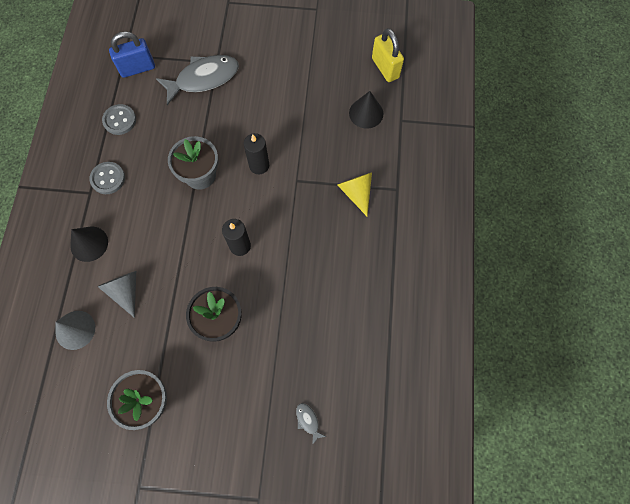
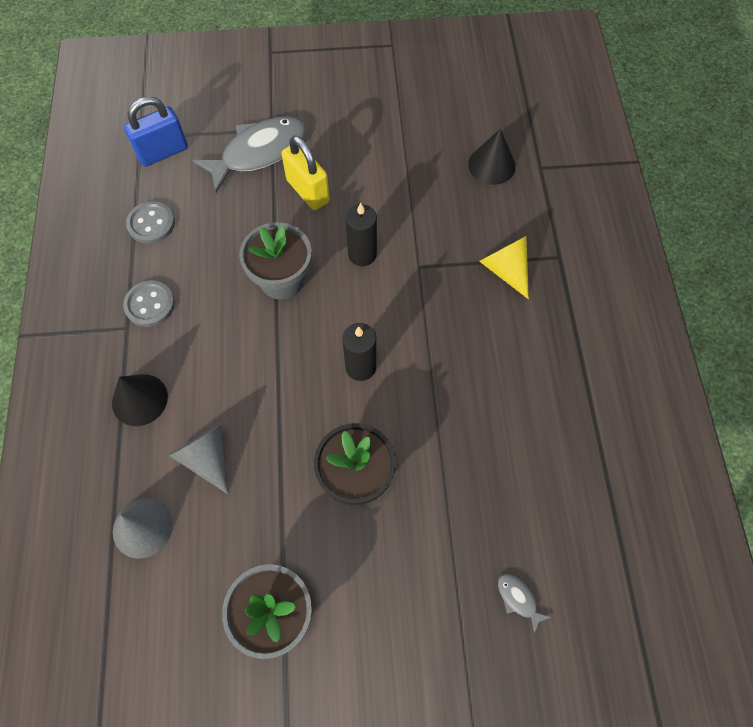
camera: 10 degrees left, 5 degrees down
yellow padlock [372,28,404,82] -> yellow padlock moved to [281,135,330,210]

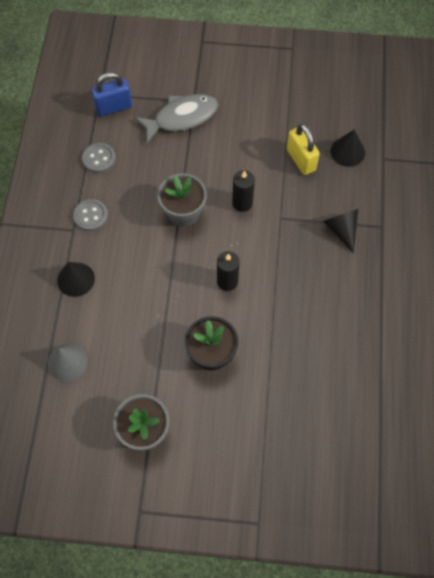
camera: 10 degrees right, 0 degrees up
grey cone [169,425,228,494] -> none
yellow padlock [281,135,330,210] -> yellow padlock moved to [287,124,320,175]
yellow cone [479,236,529,299] -> black cone [323,209,358,253]
grey fish [498,574,551,634] -> none

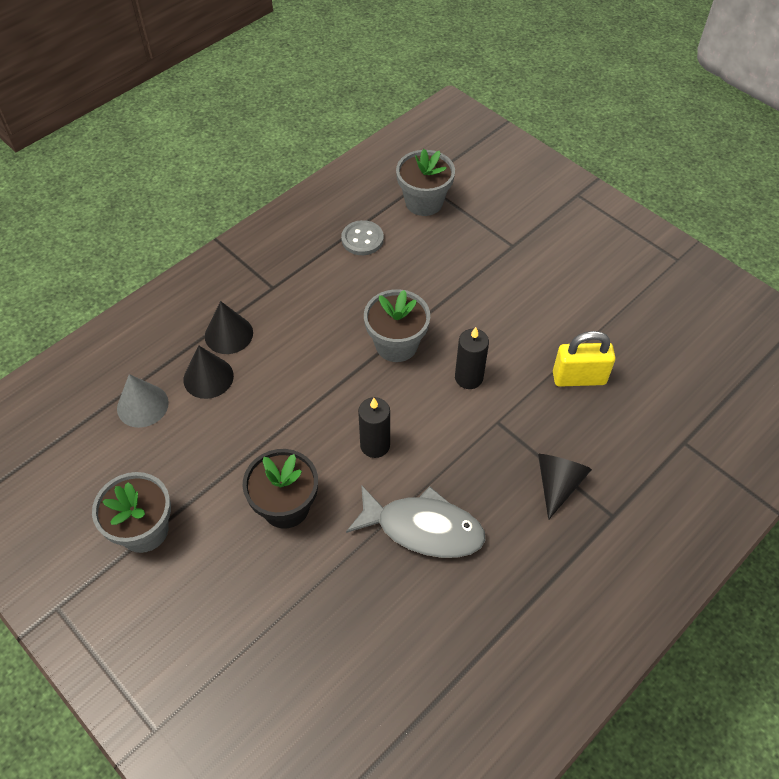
camera: 40 degrees right, 10 degrees down
grey button [73,199,108,231] -> none
blue padlock [91,72,132,117] -> grey flower pot [396,149,455,216]
grey fish [134,94,218,144] -> grey fish moved to [346,485,485,558]
yellow padlock [287,124,320,175] -> yellow padlock turned 75 degrees clockwise [553,331,616,387]
black cone [330,130,365,167] -> black cone moved to [184,346,234,399]

